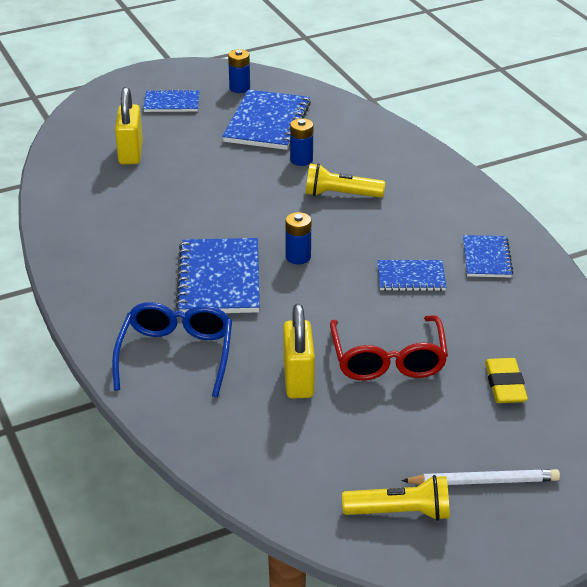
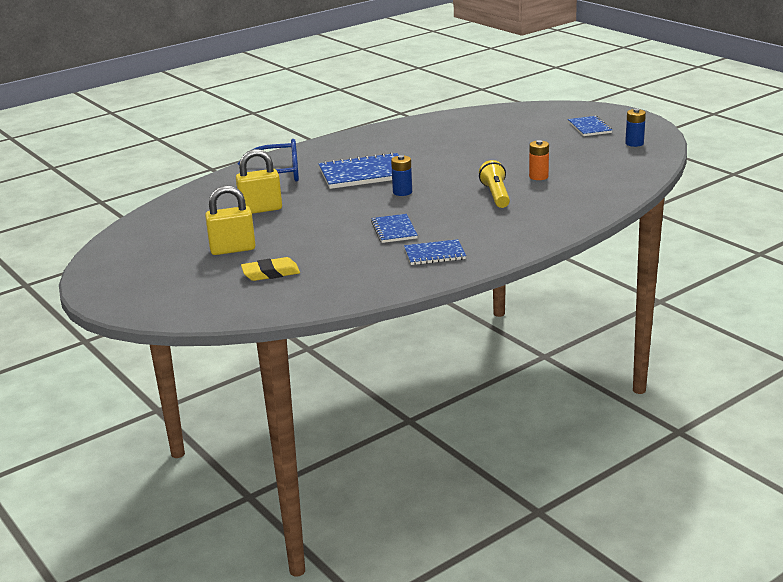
camera: 80 degrees right, 10 degrees down
yellow padlock [115,87,143,165] -> yellow padlock moved to [205,186,256,255]
blue notebook [222,90,311,150] -> none
blue battery [290,118,313,166] -> orange battery [529,140,549,180]
red glasses [330,315,448,381] -> none
yellow flashlight [342,475,450,521] -> none
white pencil [401,469,560,485] -> none

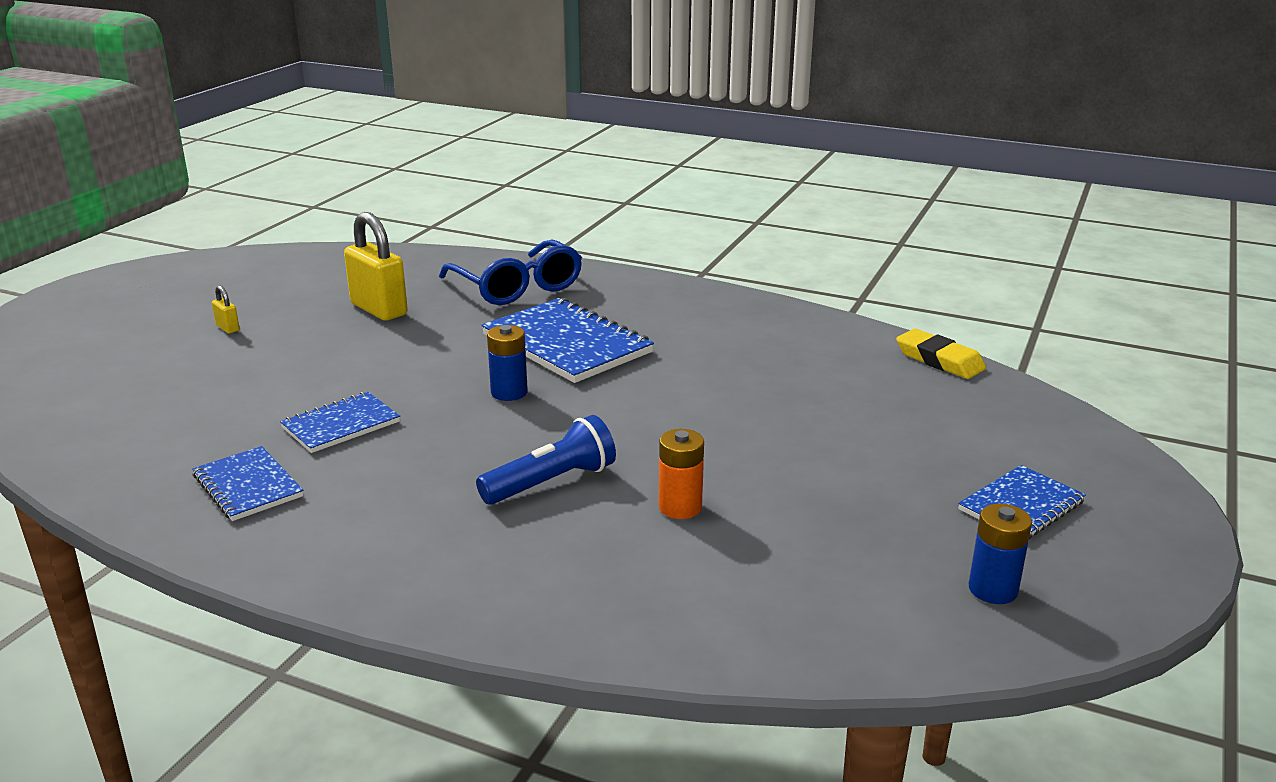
camera: 60 degrees right, 0 degrees up
yellow padlock [205,186,256,255] -> yellow padlock [212,285,240,333], size x0.43
yellow eraser [241,257,300,281] -> yellow eraser moved to [896,329,986,379]
yellow flashlight [479,160,510,208] -> blue flashlight [476,415,616,505]

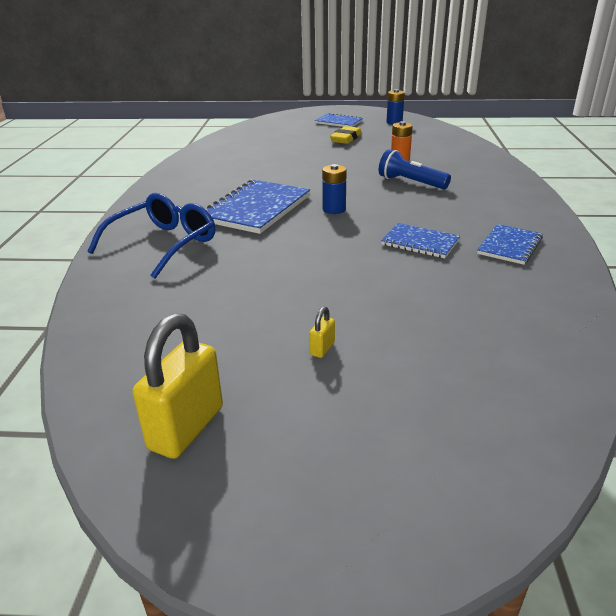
camera: 110 degrees left, 5 degrees up
yellow padlock [344,212,408,321] -> yellow padlock moved to [133,313,223,459]
yellow eraser [896,329,986,379] -> yellow eraser moved to [330,126,362,144]

